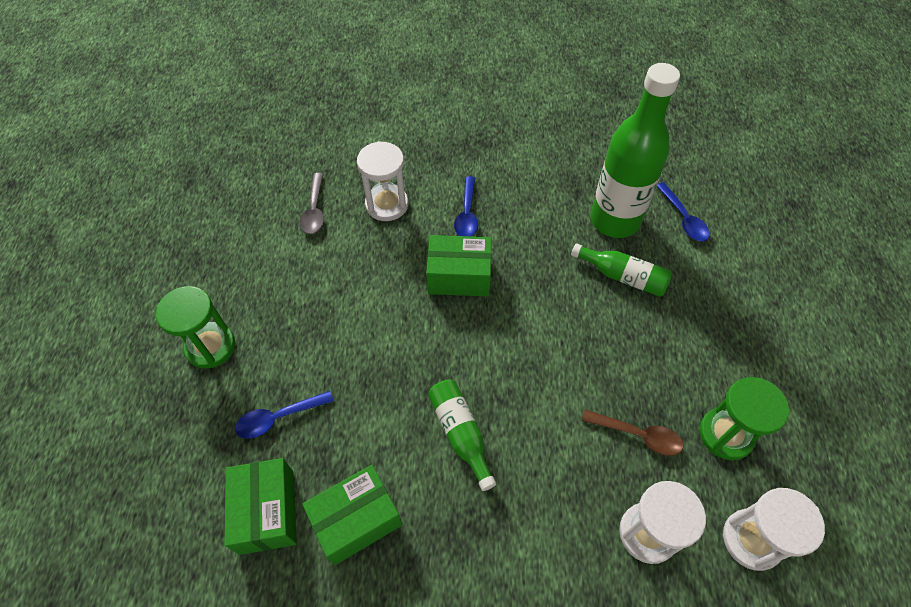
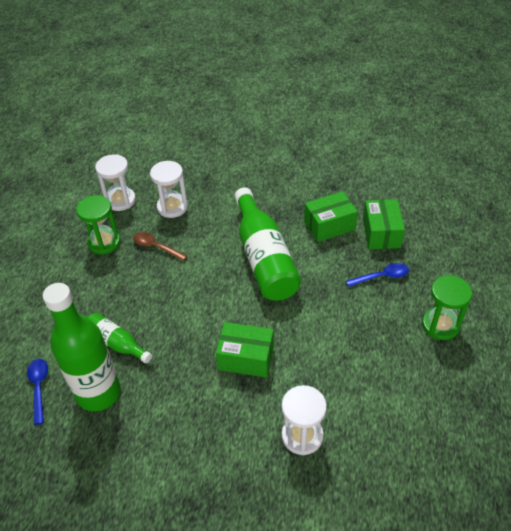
camera: 170 degrees left, 10 degrees down
grey spoon [300,173,324,234] -> none
green bottle [428,380,496,491] -> green bottle [234,187,301,301], size x1.96
blue spoon [454,176,478,236] -> none

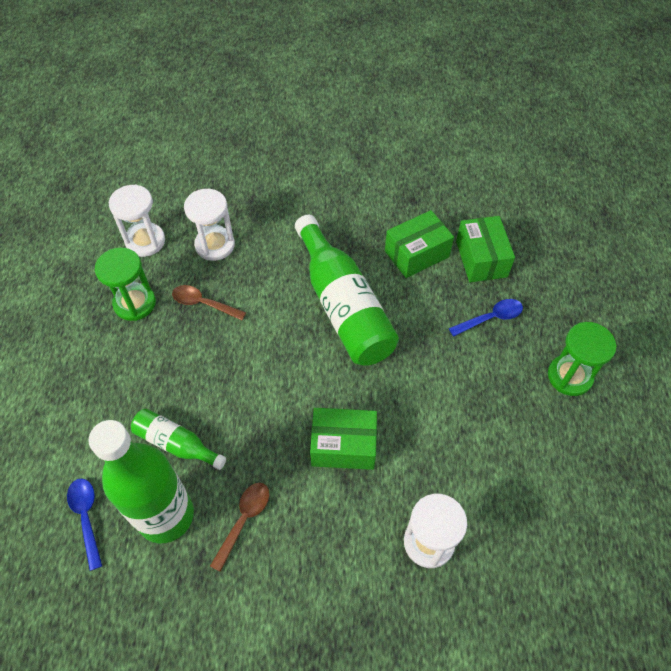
camera: 10 degrees left, 10 degrees up
none -> brown spoon [210,483,269,572]

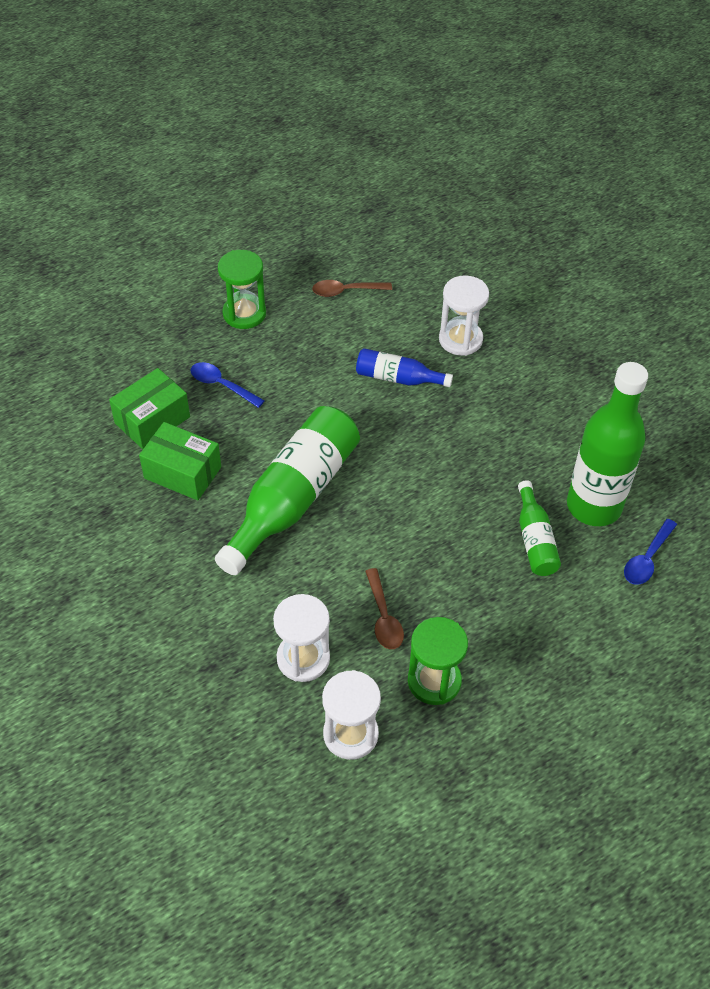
camera: 125 degrees left, 5 degrees down
brown spoon [210,483,269,572] -> brown spoon moved to [312,280,392,297]
green box [310,408,377,470] -> none
none -> blue bottle [356,348,453,387]

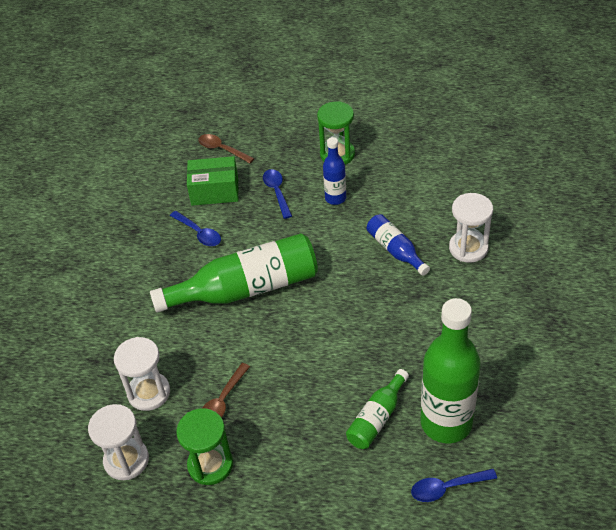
camera: 45 degrees right, 5 degrees down
green box [139,422,221,501] -> blue spoon [170,211,221,246]
brown spoon [312,280,392,297] -> brown spoon moved to [198,134,254,163]
none -> blue bottle [323,137,346,205]

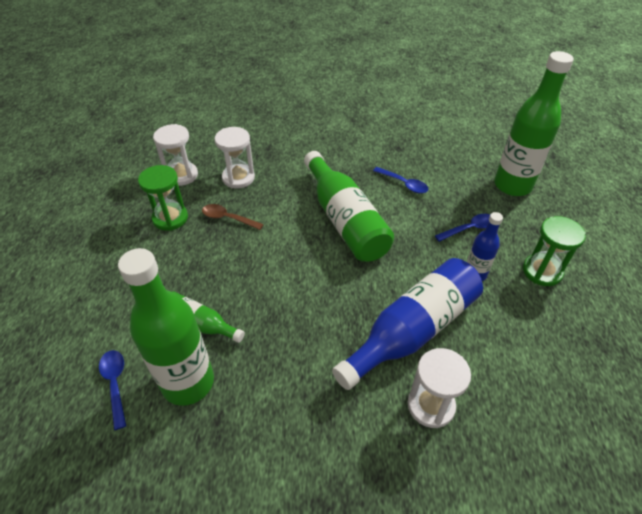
camera: 80 degrees right, 0 degrees up
blue spoon [170,211,221,246] -> blue spoon turned 90 degrees counterclockwise [373,167,429,193]
green box [187,156,238,206] -> none
brown spoon [198,134,254,163] -> green bottle [494,51,574,196]
blue bottle [367,214,430,276] -> blue bottle [332,258,483,390], size x1.96

